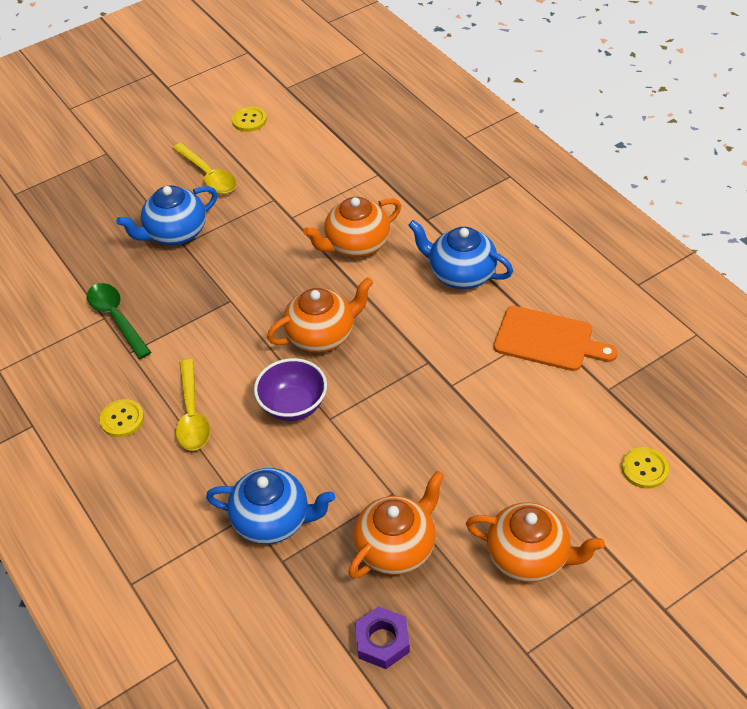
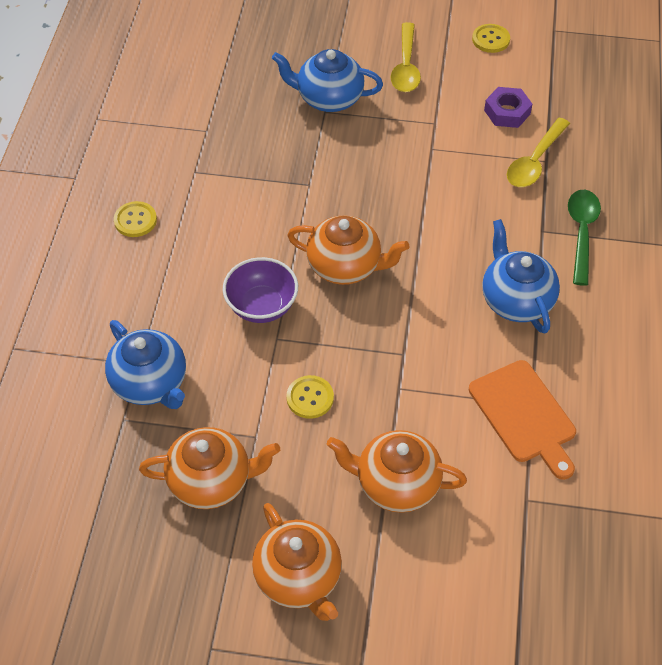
camera: 40 degrees right, 5 degrees up
green spoon [87,283,151,359] -> green spoon moved to [568,190,601,286]
yellow spoon [176,359,210,451] -> yellow spoon moved to [507,118,570,187]
orange teapot [303,197,401,258] -> orange teapot moved to [327,430,467,513]
purple nut [355,606,410,669] -> purple nut moved to [484,87,532,128]
yellow button [621,447,669,489] -> yellow button moved to [286,375,334,419]

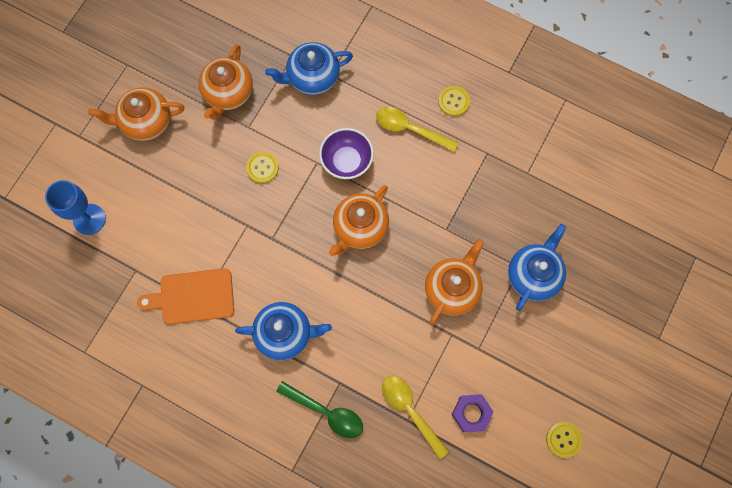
camera: 110 degrees right, 20 degrees up
orange teapot [327,430,467,513] -> orange teapot moved to [425,239,484,325]
yellow spoon [391,22,421,92] -> yellow spoon moved to [376,107,458,152]
none -> blue goblet [45,180,106,235]

